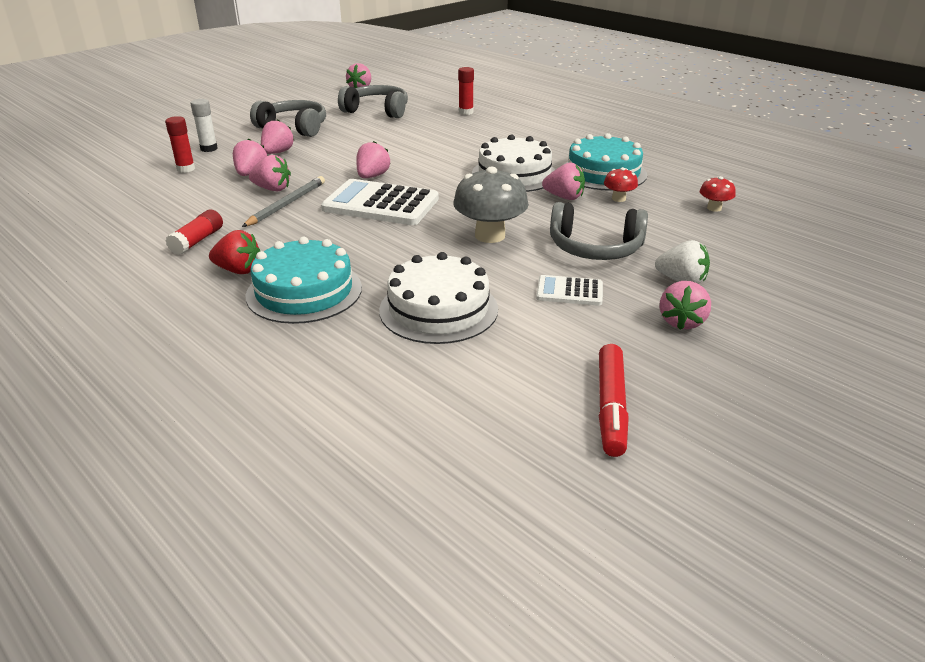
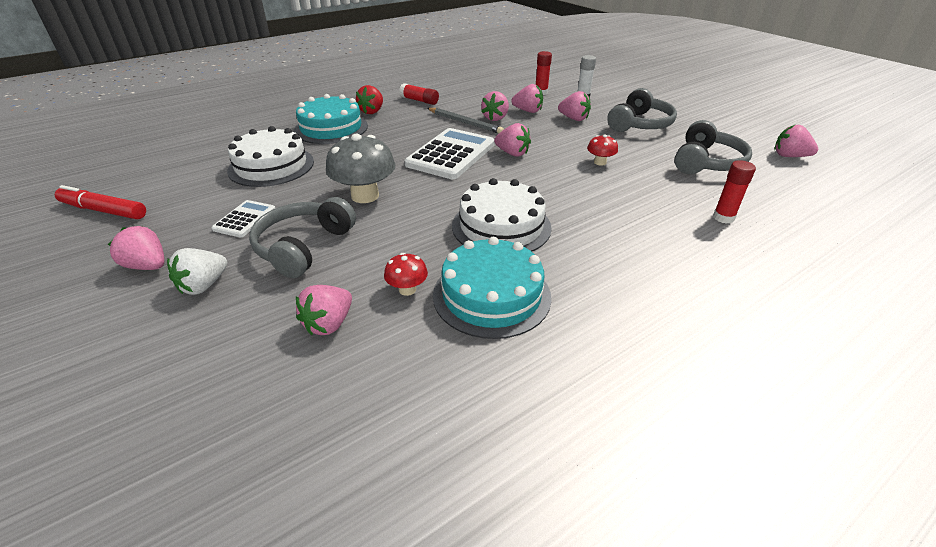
camera: 100 degrees right, 5 degrees up
pink strawberry [542,162,585,200] -> pink strawberry moved to [296,285,352,335]
red mushroom [700,176,736,212] -> red mushroom moved to [587,134,618,166]

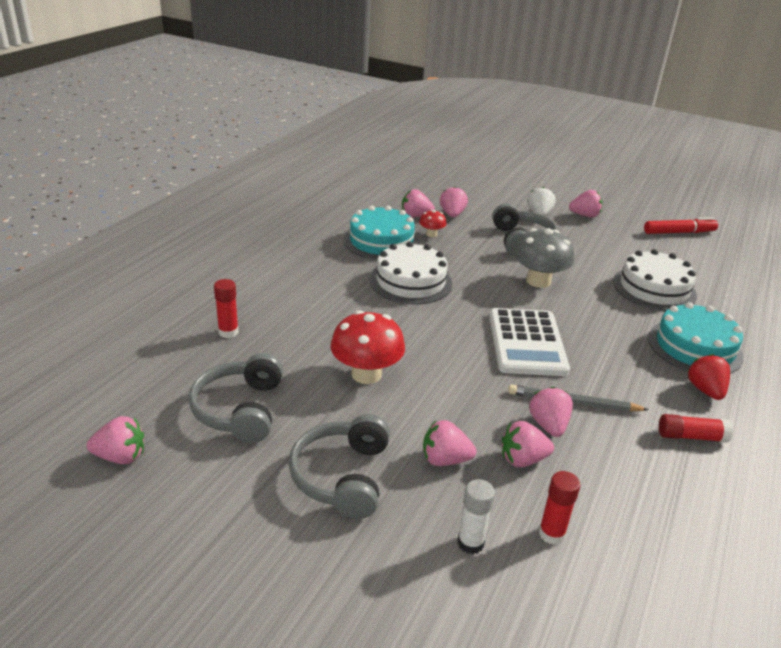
camera: 150 degrees right, 5 degrees down
white calculator [211,200,276,237] -> none
pink strawberry [494,123,531,157] -> pink strawberry moved to [402,189,435,217]
red mushroom [587,134,618,166] -> red mushroom [330,310,405,384], size x1.99

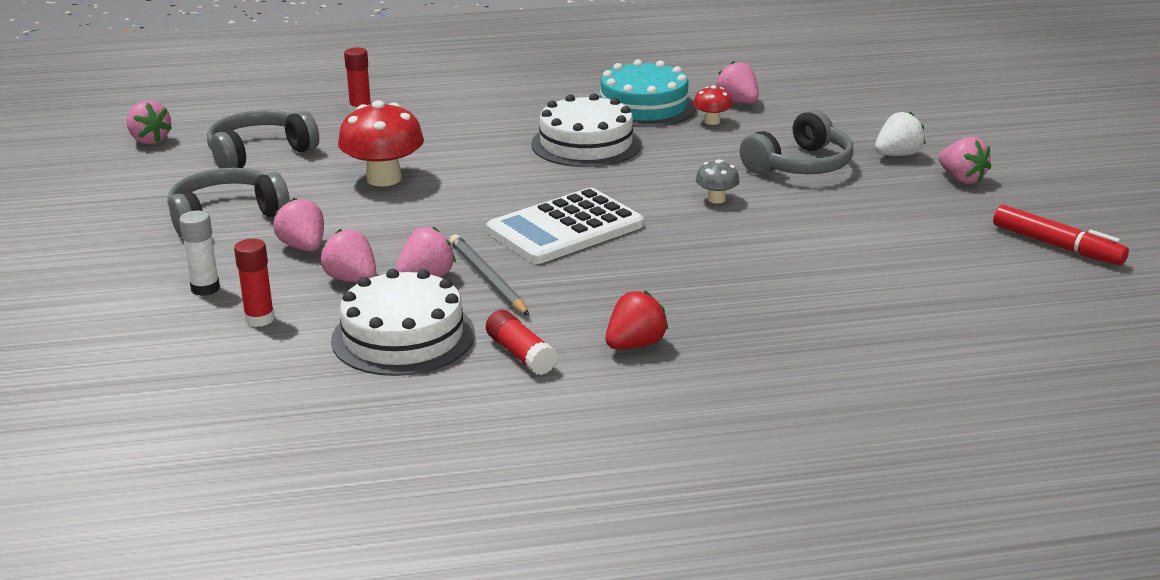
camera: 55 degrees right, 5 degrees down
pink strawberry [440,186,468,217] -> none
grey mushroom [513,228,574,288] -> grey mushroom [696,160,740,203], size x0.50
white cake [613,249,697,311] -> white cake moved to [331,269,475,376]
turquoise cake [648,302,744,374] -> none

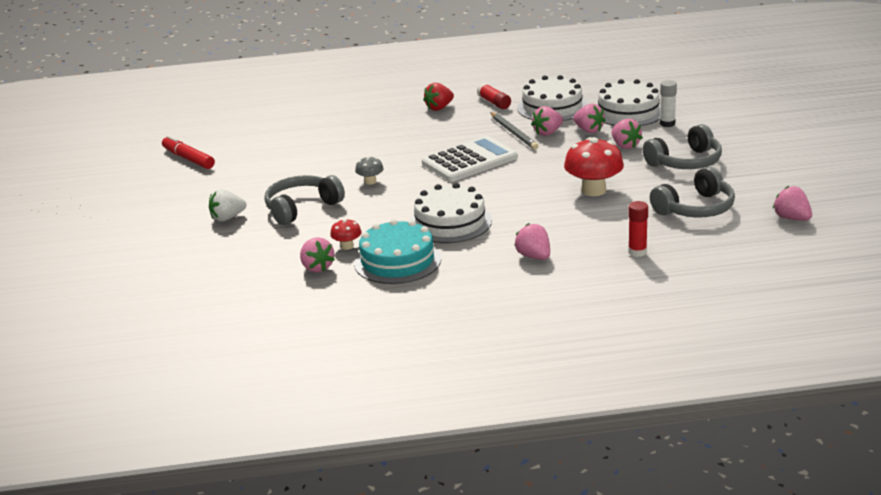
camera: 175 degrees left, 0 degrees up
red glue stick [234,239,275,327] -> white cake [597,79,661,126]
pink strawberry [939,137,991,184] -> pink strawberry moved to [514,223,550,260]

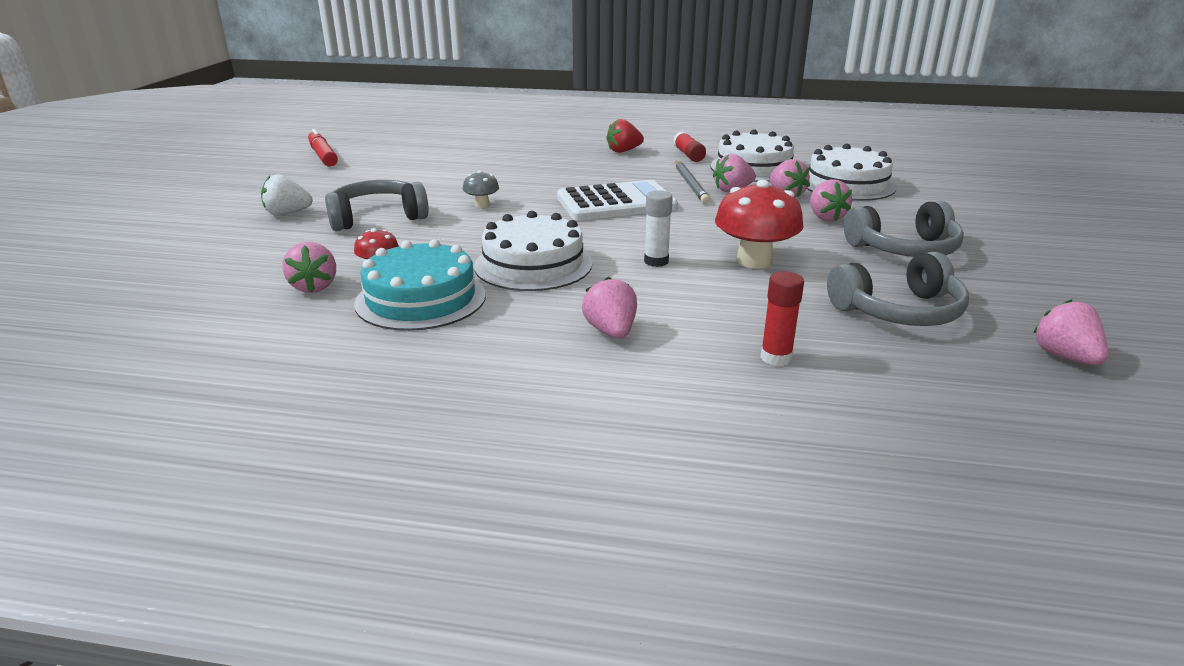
camera: 15 degrees right, 0 degrees up
white glue stick [660,80,677,127] -> white glue stick moved to [644,190,673,267]

